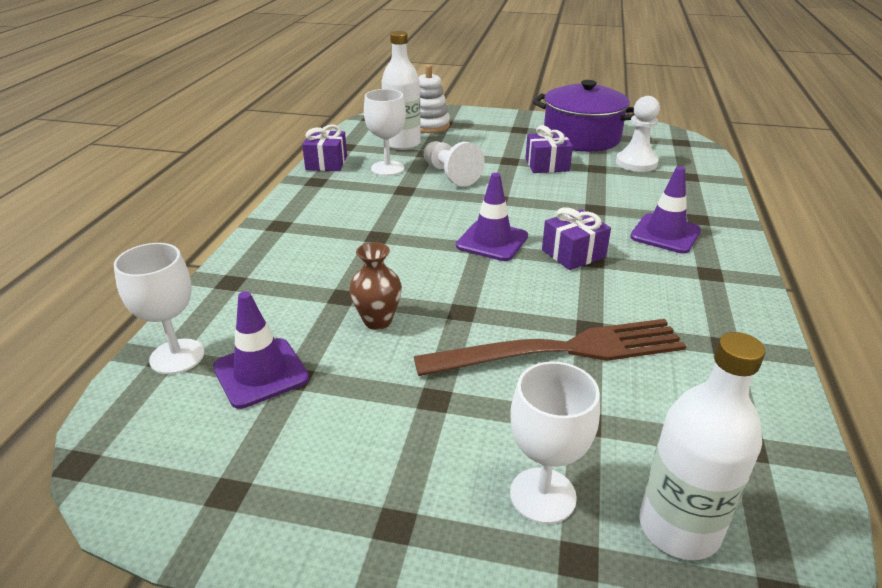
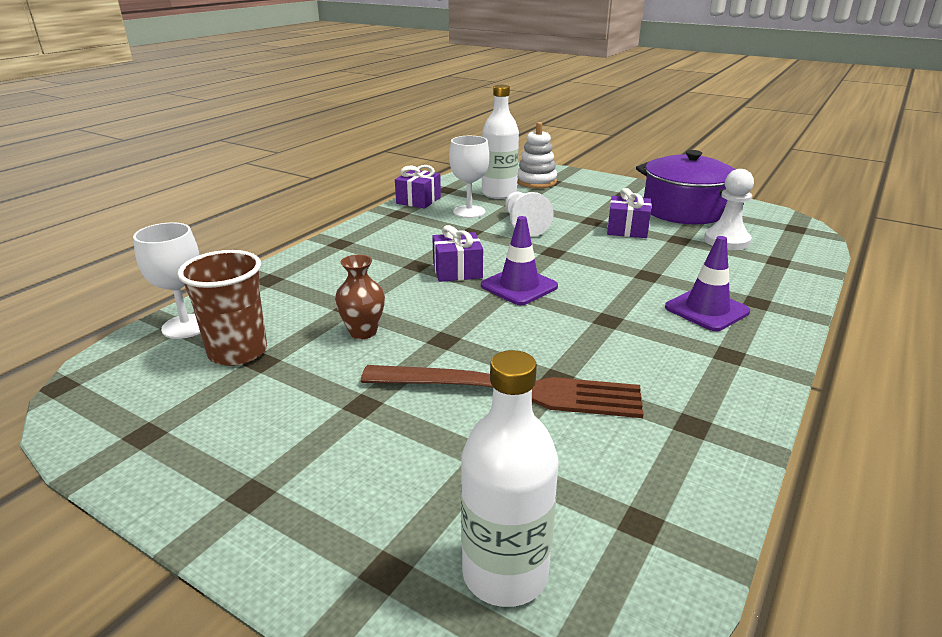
camera: 20 degrees right, 5 degrees down
purple traffic cone [213,291,309,409] -> brown cup [178,250,267,366]
white goblet [510,362,600,524] -> none
purple gift [542,207,611,270] -> purple gift moved to [432,225,483,282]

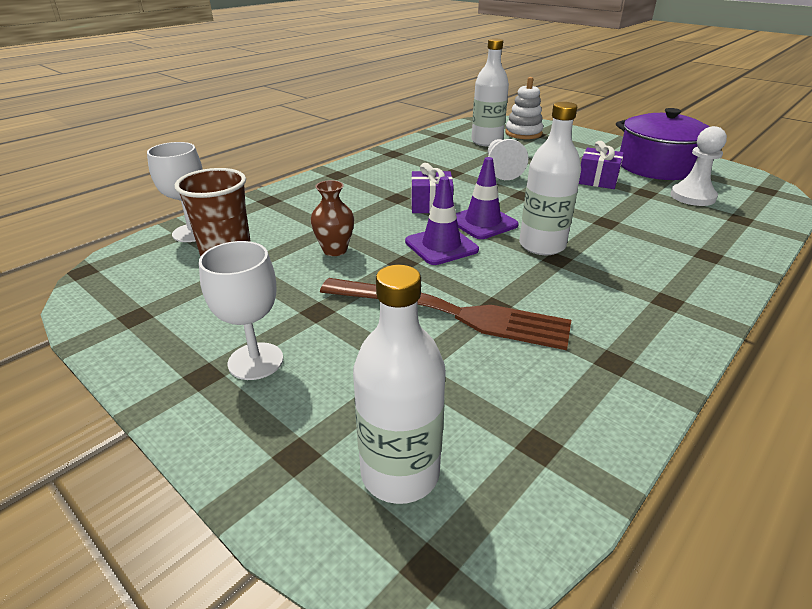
camera: 10 degrees right, 5 degrees up
purple gift [395,165,441,208] -> none
white goblet [449,136,489,218] -> white goblet moved to [199,241,283,380]
purple traffic cone [665,236,750,331] -> purple traffic cone moved to [405,177,479,265]
none -> white bottle [519,102,581,255]

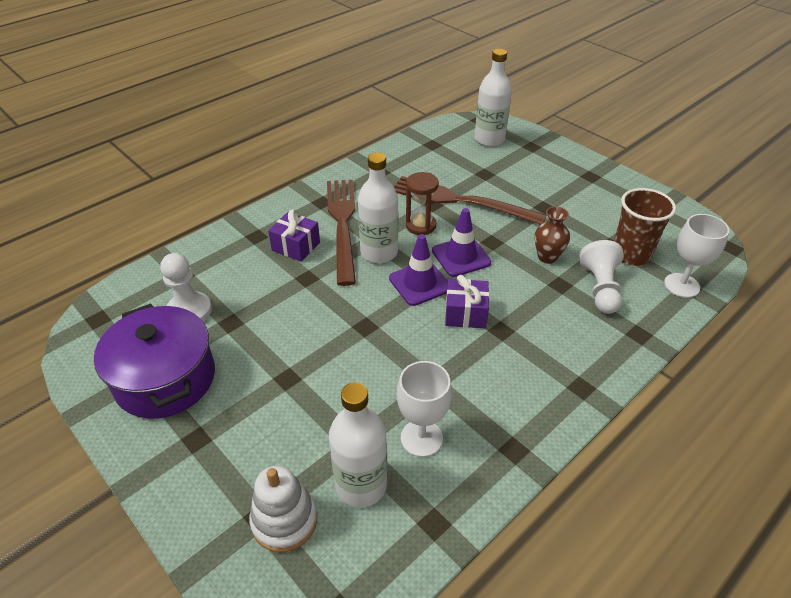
camera: 175 degrees left, 10 degrees up
white goblet [199,241,283,380] -> white goblet moved to [397,361,452,457]
white pawn [488,139,528,180] -> white pawn moved to [579,240,624,314]
purple gift [579,141,624,189] -> purple gift moved to [268,209,320,262]
none -> brown fork [327,180,356,286]
none -> brown hourglass [406,172,439,235]

